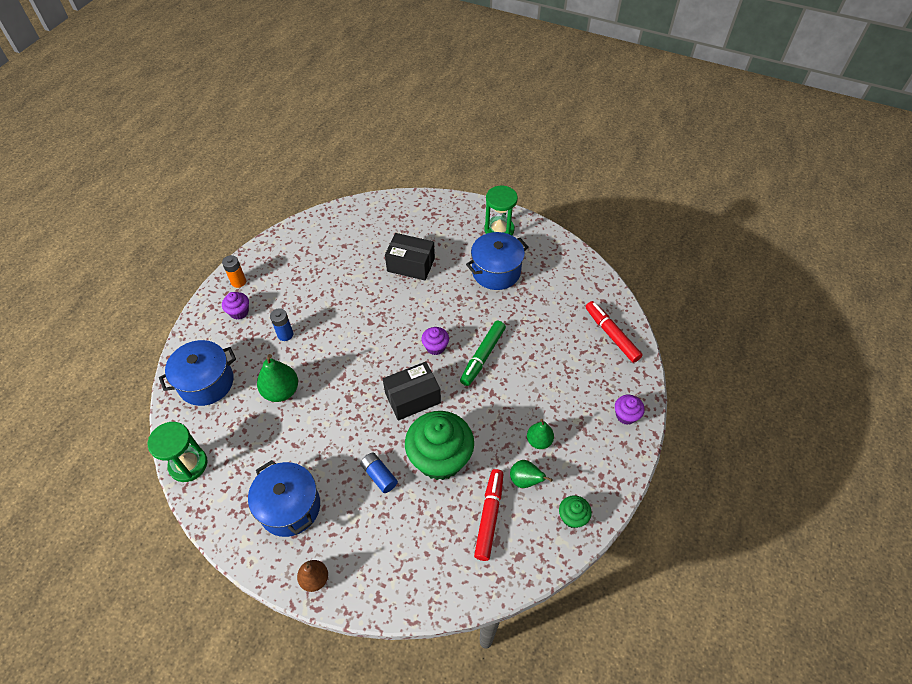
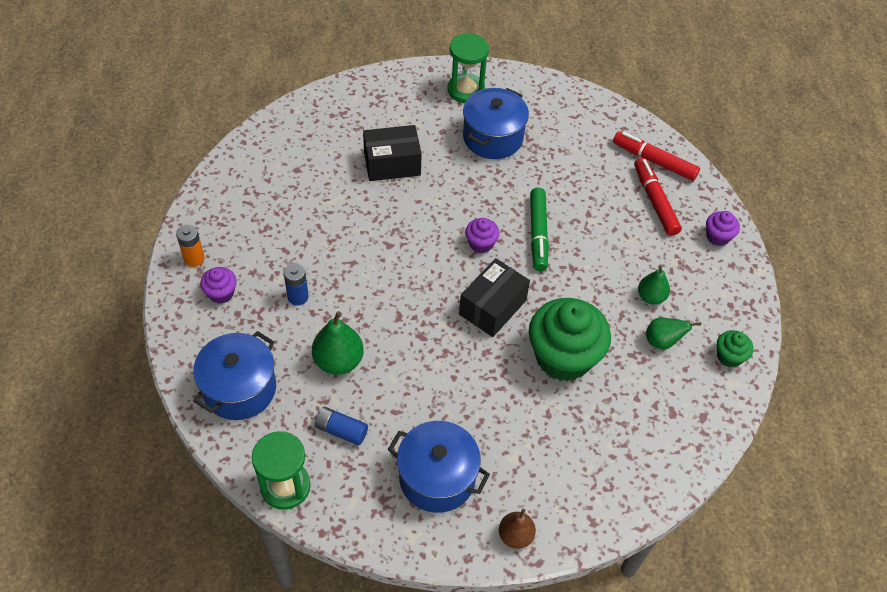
camera: 30 degrees left, 0 degrees up
blue battery [360,453,398,493] -> blue battery moved to [315,407,368,445]
red marker [474,469,503,561] -> red marker moved to [634,158,682,236]

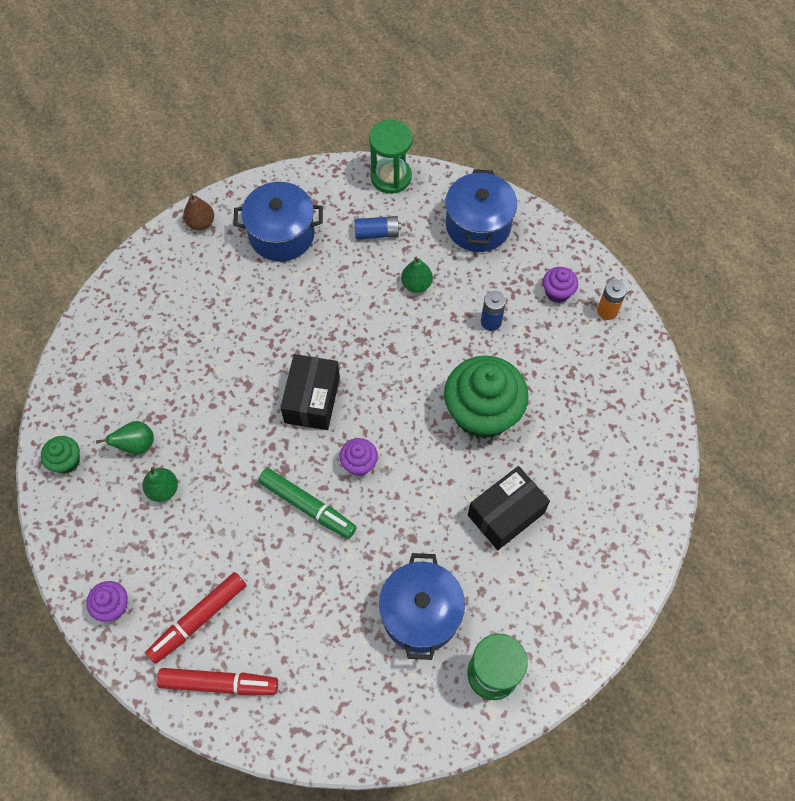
camera: 155 degrees right, 10 degrees up
green pear [312,311,364,375] -> green pear [401,257,433,293], size x0.65
green cupcake [529,298,611,381] -> green cupcake moved to [444,355,529,439]
green marker [530,188,549,271] -> green marker turned 150 degrees clockwise [258,468,357,539]
red marker [634,158,682,236] -> red marker turned 90 degrees clockwise [146,572,246,664]

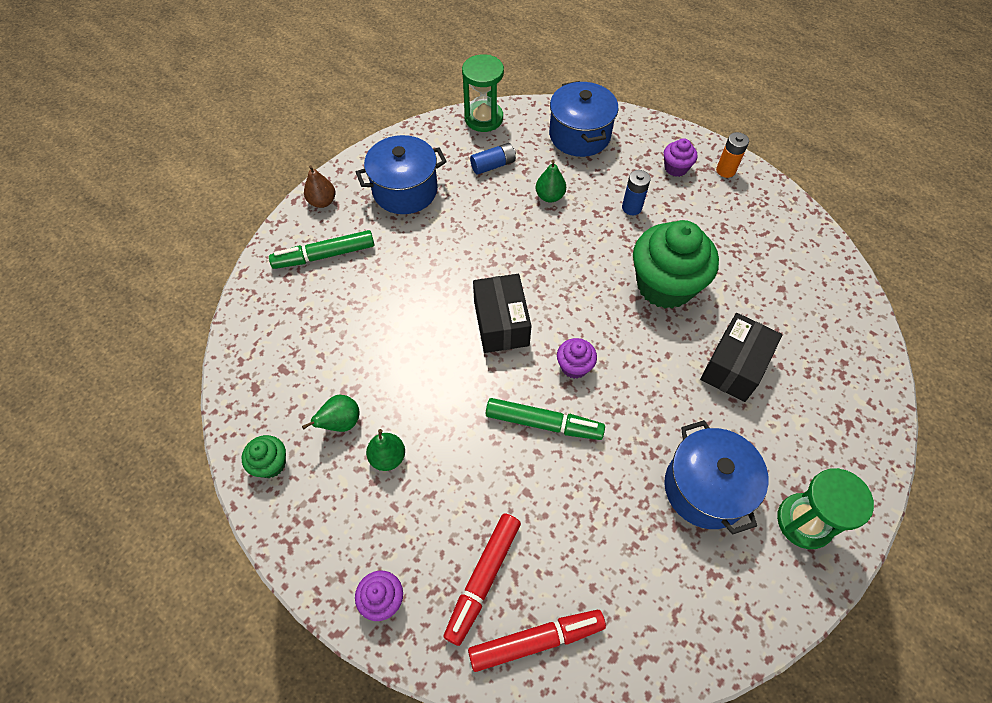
camera: 20 degrees left, 5 degrees down
none -> green marker [269,230,374,269]

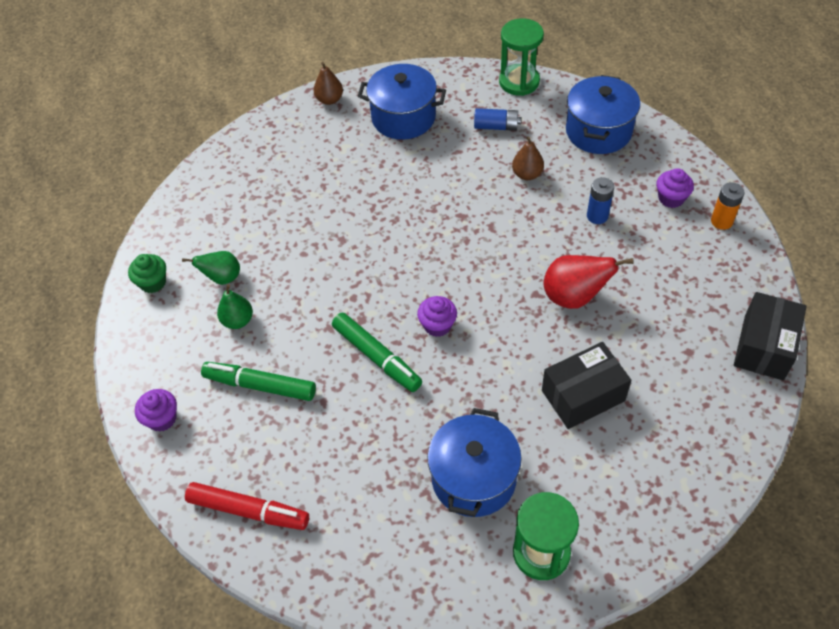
camera: 35 degrees right, 5 degrees down
green marker [269,230,374,269] -> green marker moved to [201,362,316,401]
red marker [443,513,521,646] -> none
black box [473,274,531,353] -> black box moved to [734,292,807,381]
green pear [536,160,566,203] -> brown pear [512,136,544,180]
green cupcake [633,220,719,309] -> red pear [544,255,634,309]

